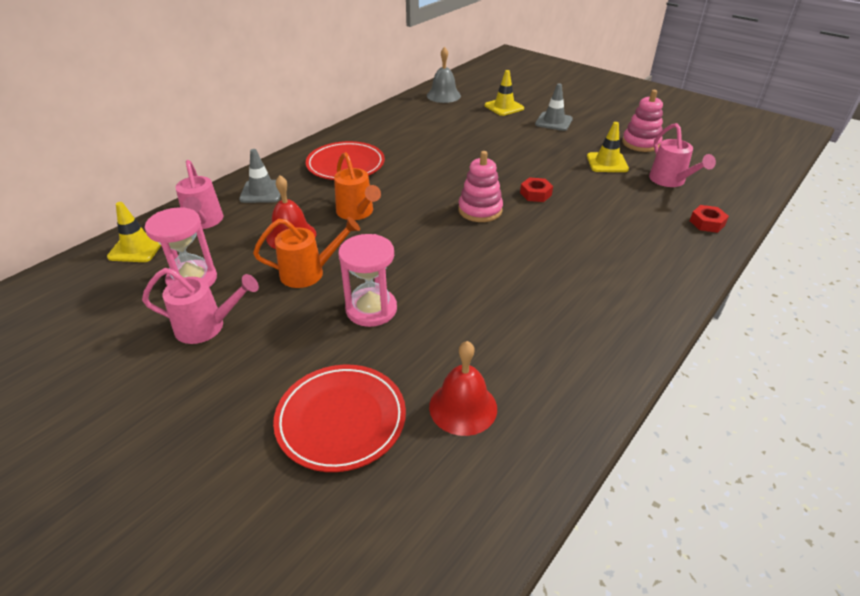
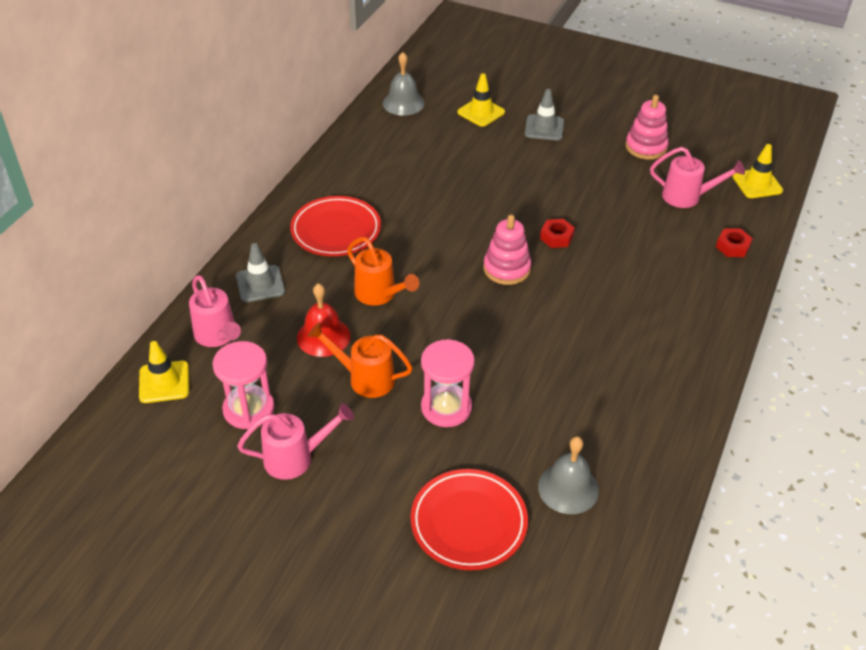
camera: 15 degrees left, 5 degrees up
orange watering can [253,217,360,288] -> orange watering can turned 135 degrees counterclockwise [308,322,413,398]
red bell [429,341,497,436] -> grey bell [538,436,599,514]
yellow traffic cone [587,122,629,172] -> yellow traffic cone moved to [732,144,783,198]
pink watering can [649,123,716,187] -> pink watering can turned 45 degrees counterclockwise [650,147,745,208]

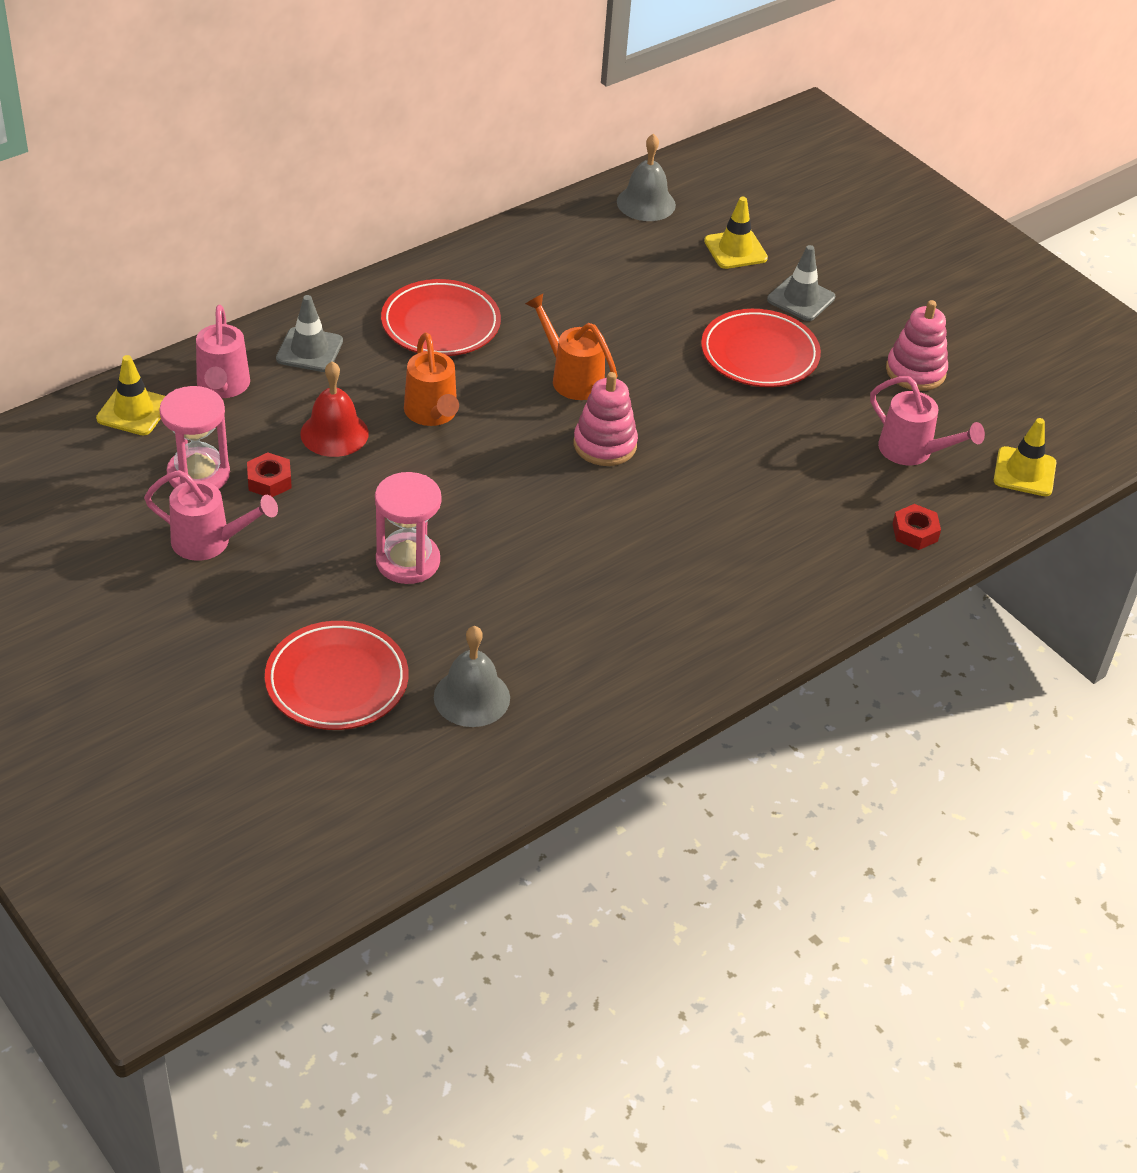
camera: 25 degrees right, 0 degrees up
orange watering can [308,322,413,398] -> orange watering can moved to [525,294,618,400]
red nut [540,219,575,248] -> red nut moved to [247,452,292,497]
none -> red plate [701,309,821,387]

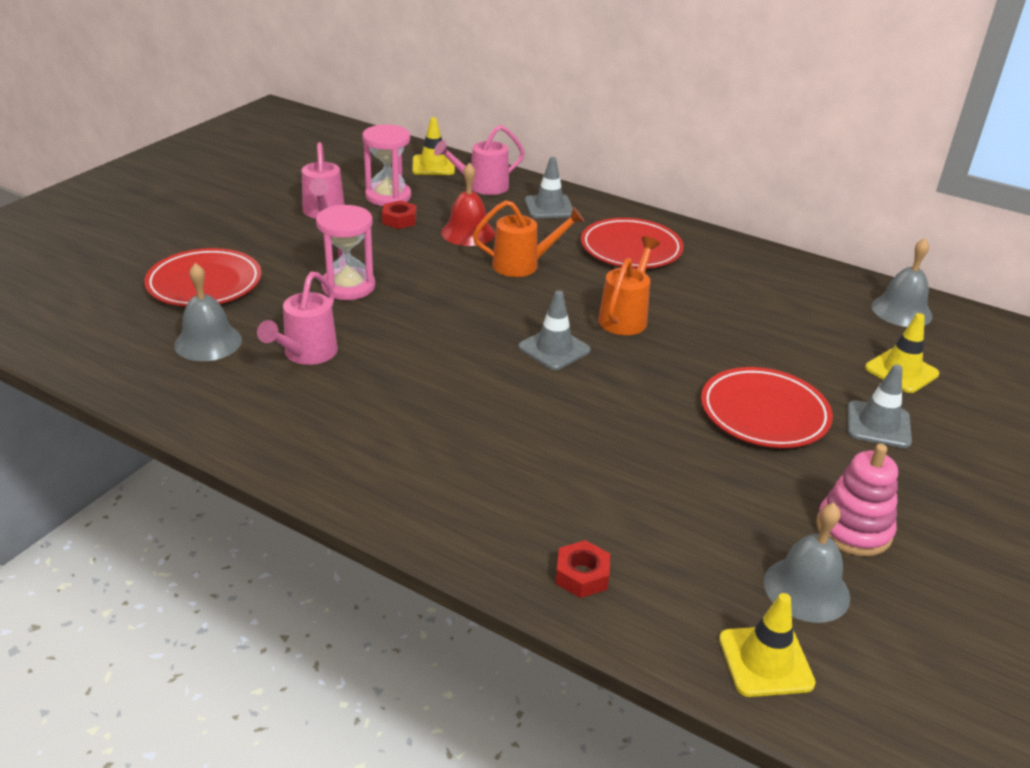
camera: 70 degrees right, 10 degrees down
orange watering can [404,332,459,426] -> orange watering can turned 150 degrees counterclockwise [473,200,585,277]
pink stacking toy [574,372,638,466] -> grey traffic cone [518,291,591,370]
pink watering can [870,376,985,465] -> pink watering can moved to [257,271,338,365]
none -> grey bell [764,503,850,623]

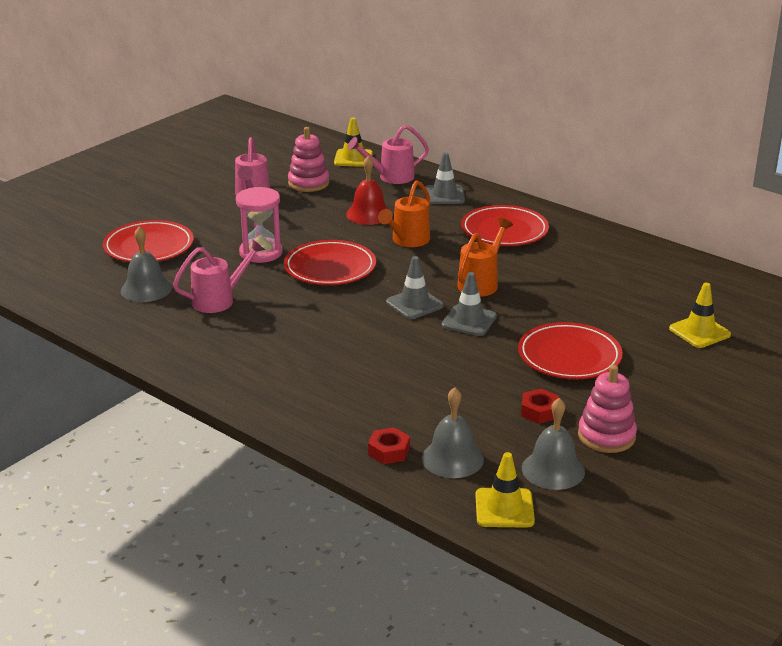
camera: 10 degrees right, 5 degrees down
pink watering can [257,271,338,365] -> pink watering can turned 150 degrees counterclockwise [173,239,265,313]
pink hourglass [363,125,411,206] -> pink stacking toy [288,127,329,192]
red nut [382,201,417,229] -> red nut moved to [521,389,559,424]
orange watering can [473,200,585,277] -> orange watering can turned 120 degrees clockwise [378,180,430,247]
grey traffic cone [848,364,912,448] -> grey traffic cone moved to [442,272,497,336]
grey bell [871,238,933,327] -> grey bell moved to [421,387,484,478]
none -> red plate [284,240,376,285]

